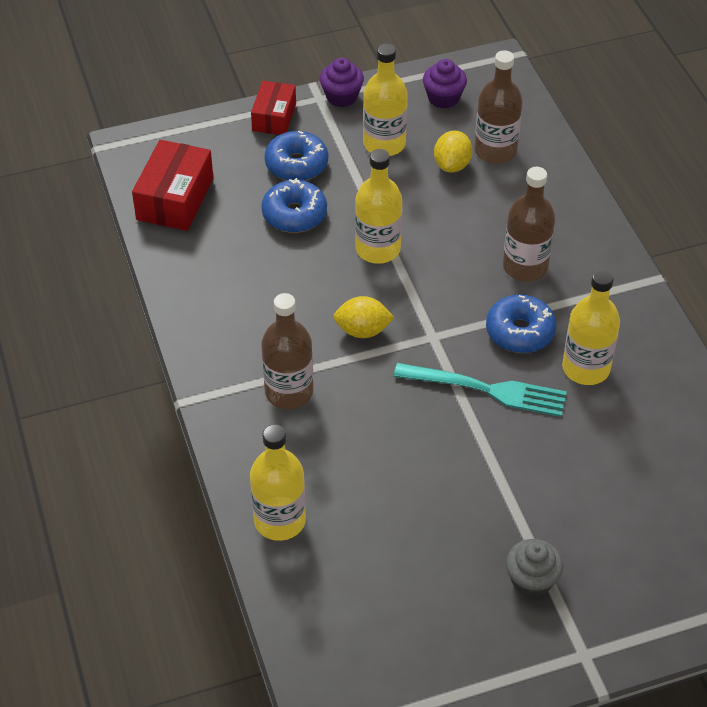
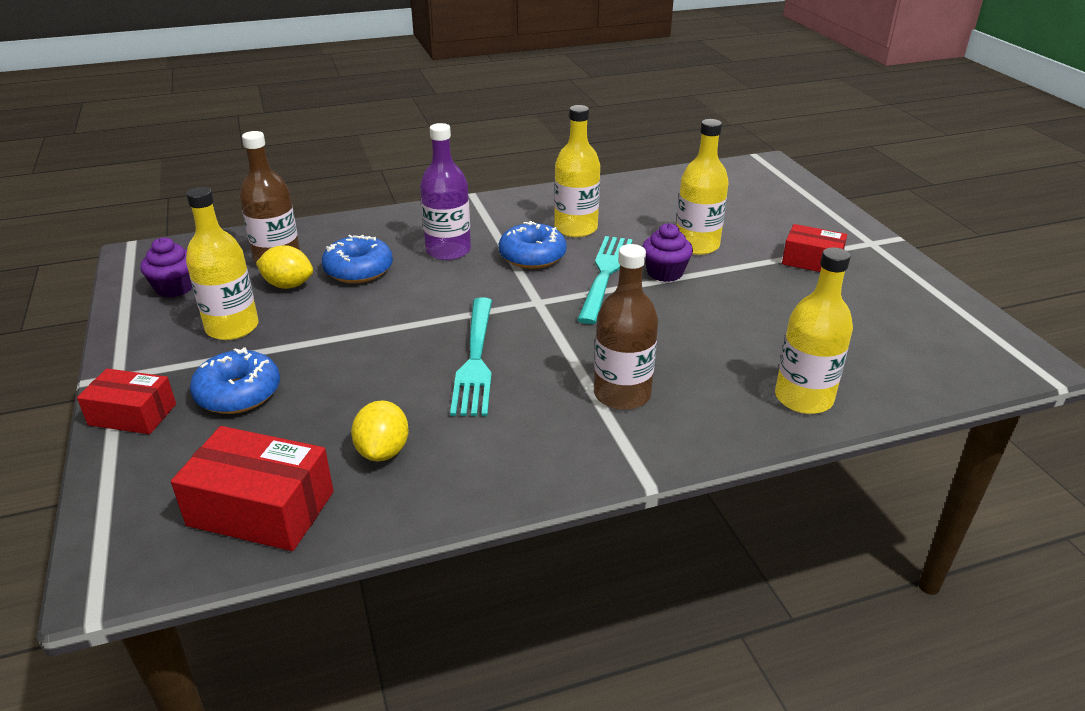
camera: 90 degrees left, 15 degrees down
blue donut [261,178,327,233] -> blue donut moved to [322,235,393,283]
purple cupcake [320,58,364,107] -> purple cupcake moved to [642,223,693,282]
yellow lemon [333,296,394,338] -> yellow lemon moved to [351,400,409,461]
yellow bottle [355,149,402,264] -> yellow bottle moved to [676,119,729,255]
brown bottle [503,167,555,282] -> purple bottle [420,123,471,260]
grey cupcake [506,539,563,598] -> red box [782,224,847,272]
none -> turquoise fork [450,298,492,416]

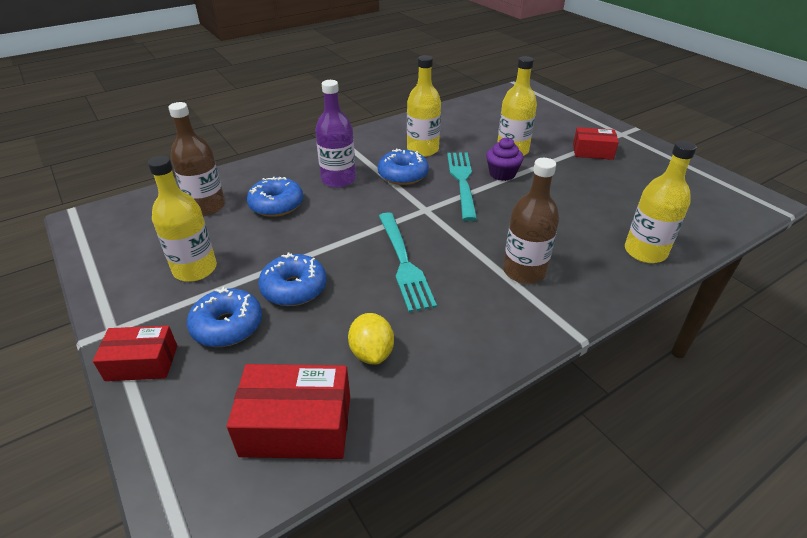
camera: 15 degrees left, 5 degrees up
purple cupcake [140,238,192,298] -> none
yellow lemon [256,245,313,289] -> none
none -> blue donut [258,253,327,306]

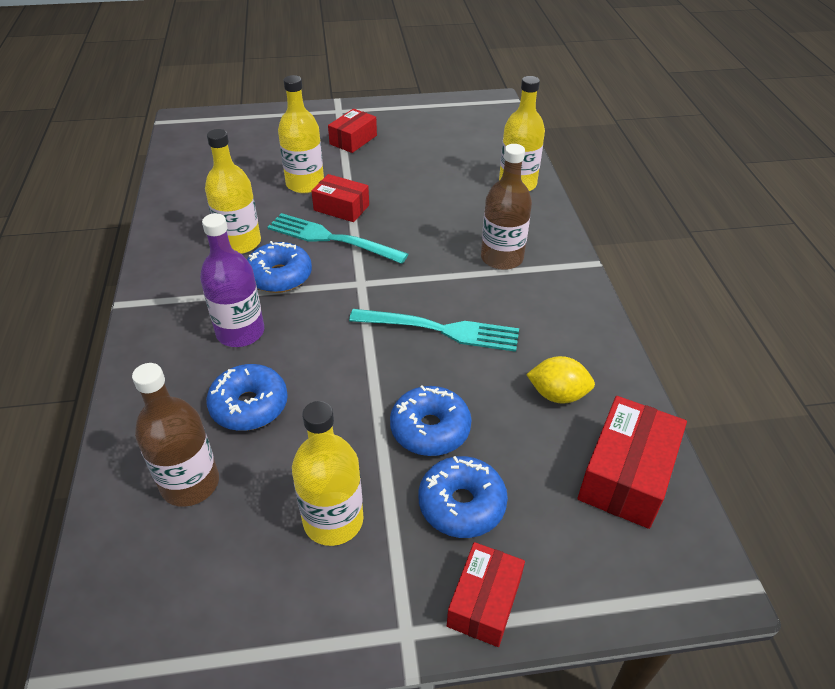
camera: 65 degrees left, 5 degrees up
purple cupcake [486,137,524,181] -> red box [312,174,369,222]

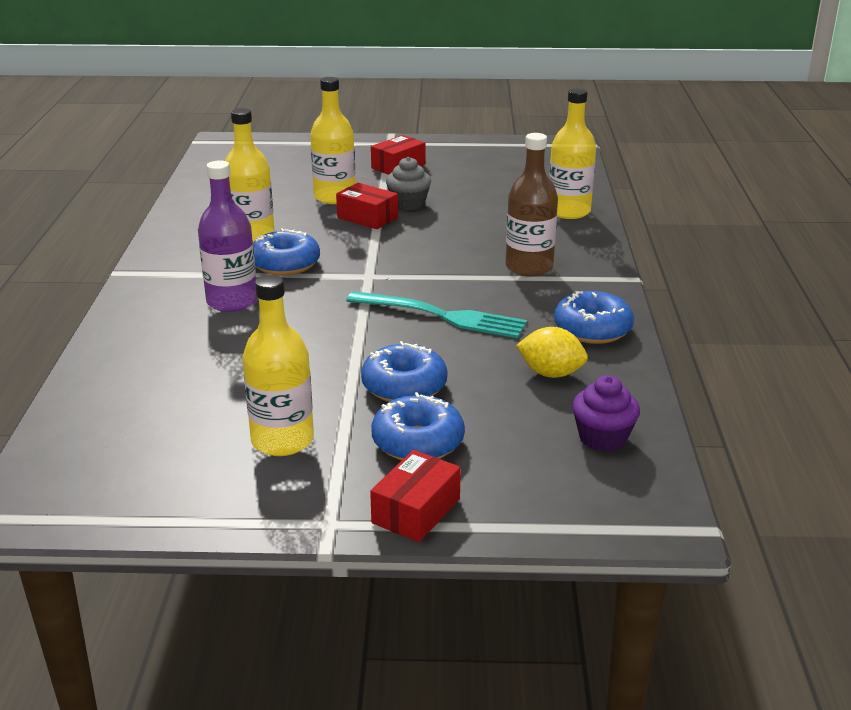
camera: 10 degrees right, 15 degrees down
brown bottle [132,363,219,507] -> none
blue donut [206,364,288,431] -> blue donut moved to [554,291,634,344]
turquoise fork [267,213,408,264] -> none
red box [578,396,687,529] -> purple cupcake [572,375,640,452]
none -> grey cupcake [386,157,431,210]

